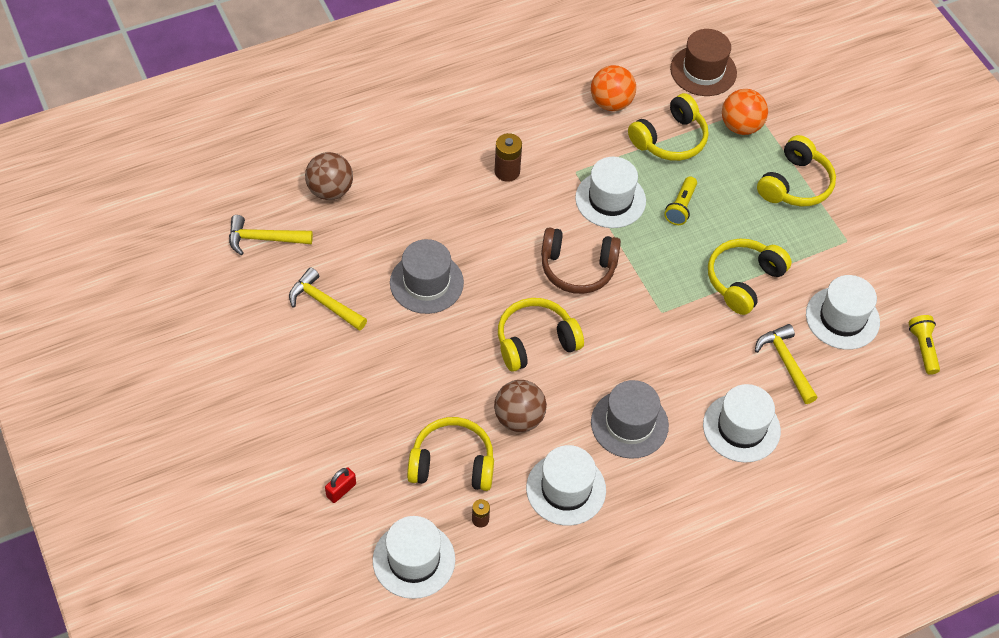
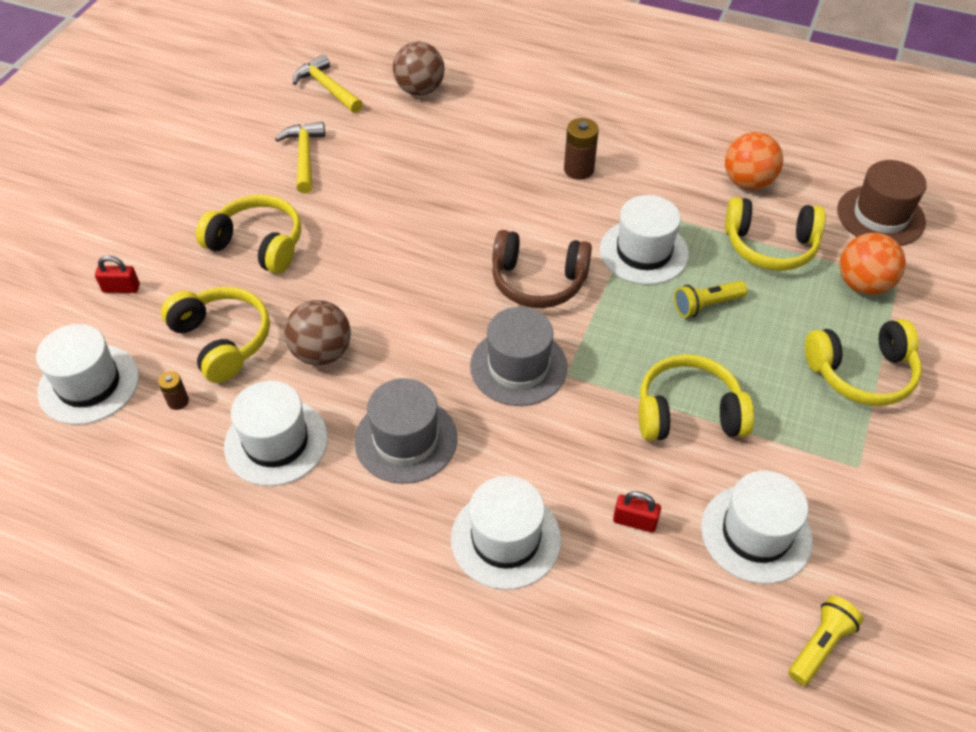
camera: 50 degrees right, 5 degrees down
grey hat [390,239,464,314] -> grey hat moved to [470,307,568,406]
yellow headphones [498,298,584,372] -> yellow headphones moved to [196,195,301,274]
brown headphones [541,227,621,294] -> brown headphones turned 45 degrees counterclockwise [492,230,592,308]
yellow hammer [755,324,817,404] -> red padlock [613,491,661,533]

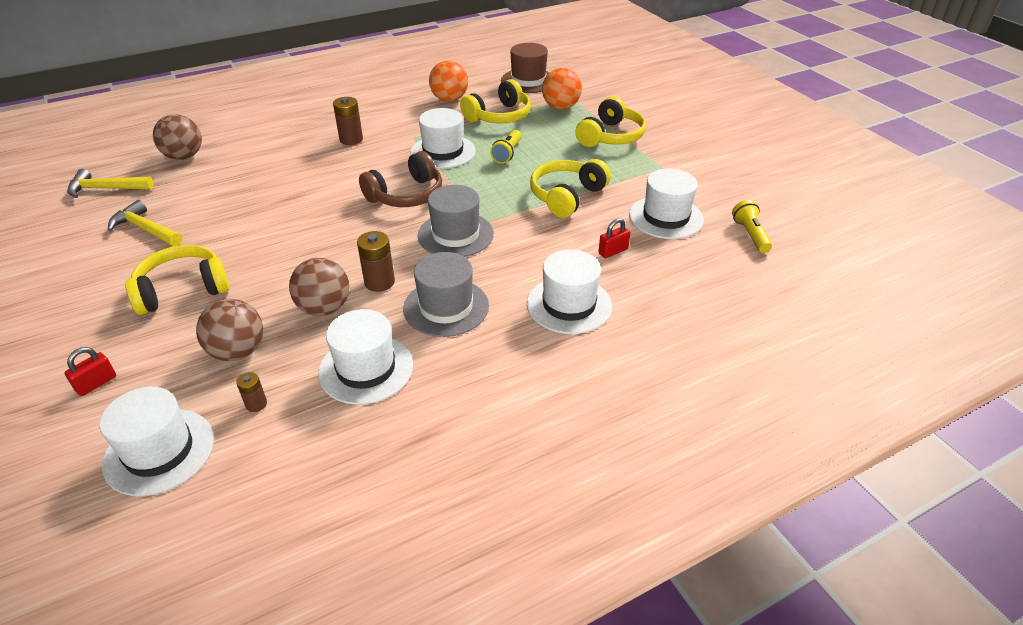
camera: 50 degrees left, 10 degrees down
yellow headphones [161,287,270,383] -> brown ball [196,299,263,361]
none -> brown battery [357,231,395,292]

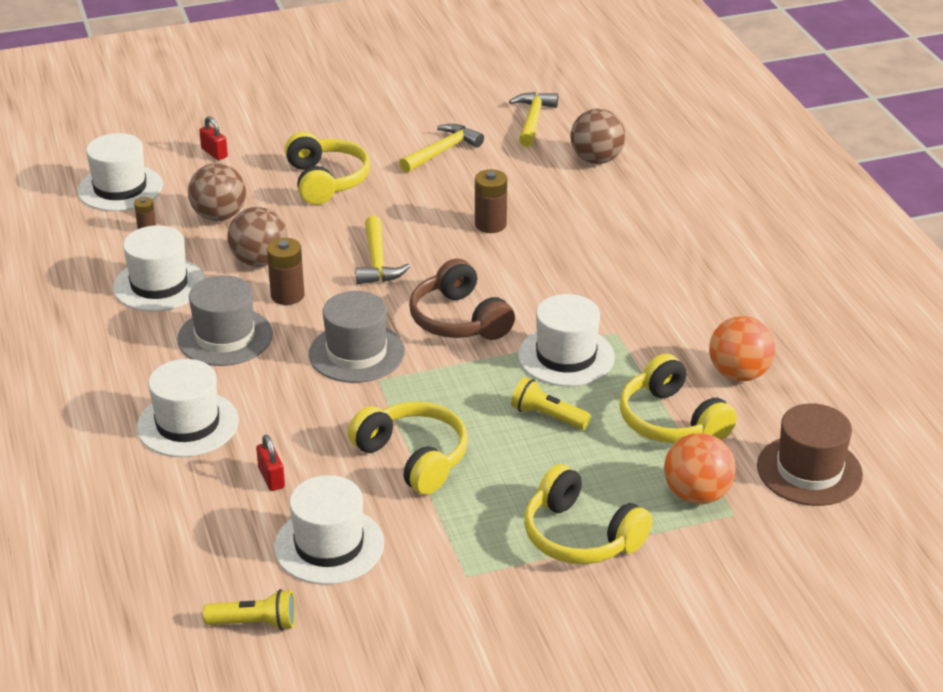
camera: 100 degrees right, 5 degrees down
brown battery [333,97,363,145] -> brown battery moved to [475,169,507,233]
none -> yellow hammer [355,216,410,284]

